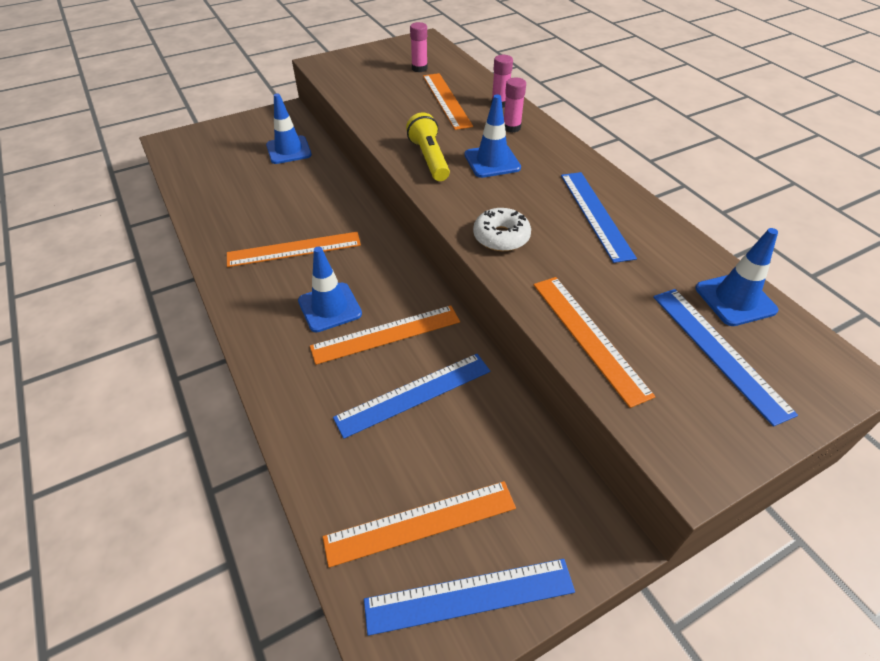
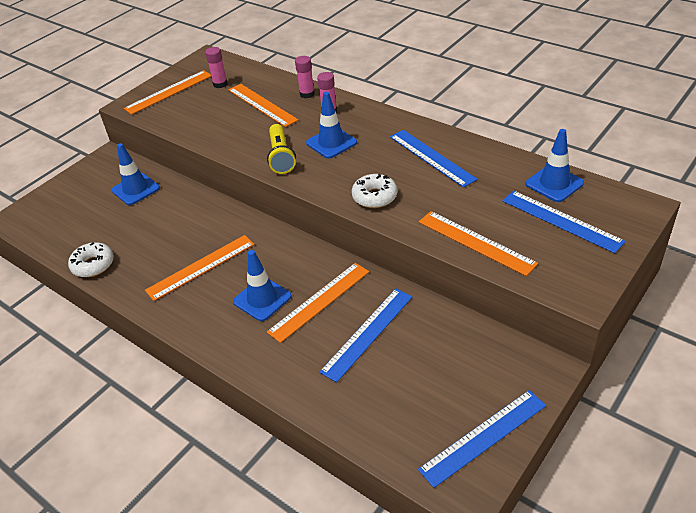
camera: 20 degrees left, 5 degrees down
orange ruler [323,481,516,568] -> orange ruler moved to [124,70,211,115]
yellow flashlight [406,112,450,181] -> yellow flashlight turned 150 degrees counterclockwise [267,124,296,174]
none -> white donut [68,242,114,277]

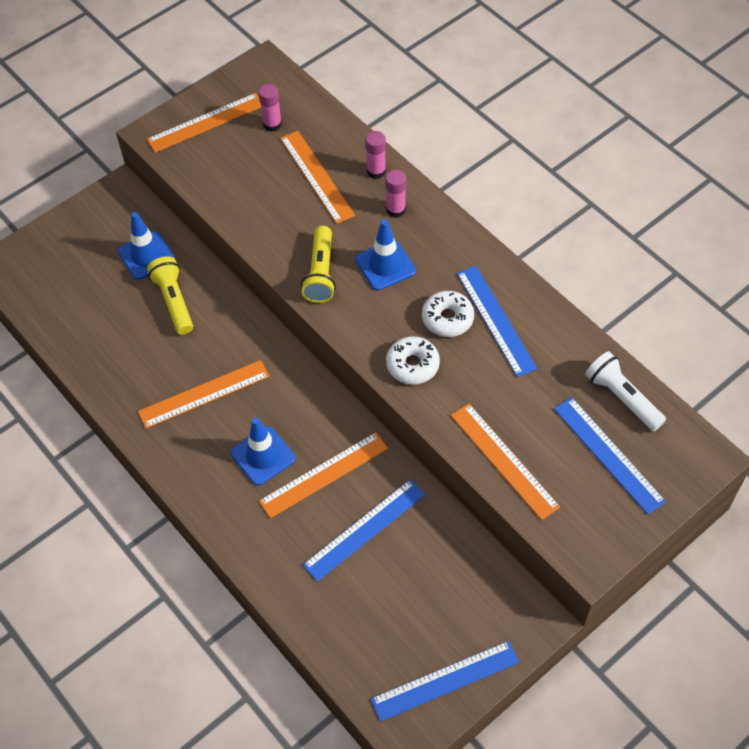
camera: 10 degrees right, 15 degrees up
white donut [68,242,114,277] -> white donut moved to [422,291,474,337]
blue traffic cone [525,129,584,202] -> white flashlight [585,351,666,431]
none -> yellow flashlight [147,256,193,334]

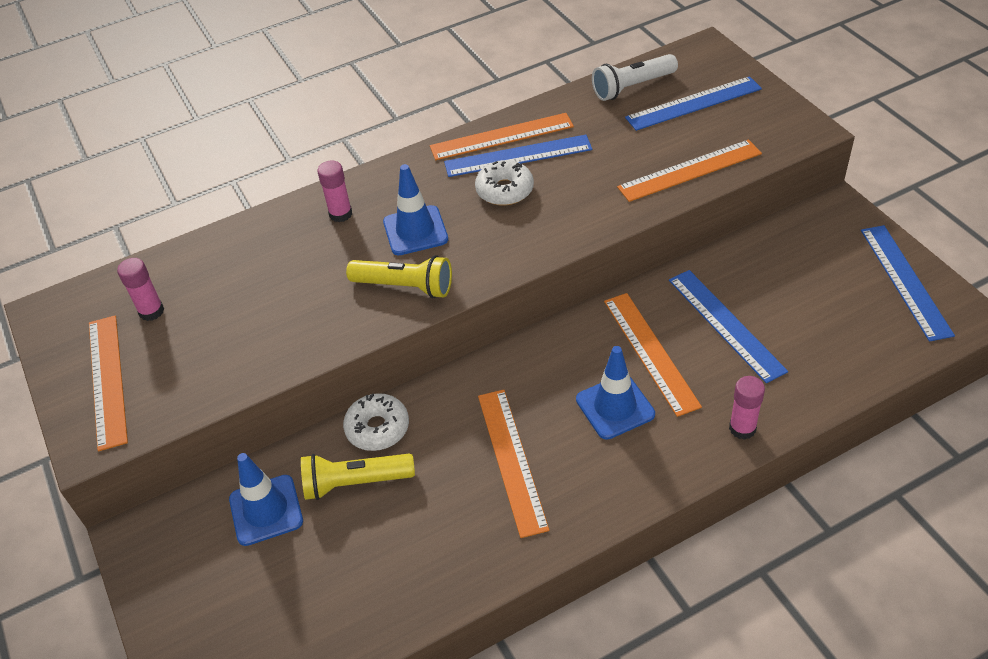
camera: 75 degrees left, 10 degrees down
orange ruler [280,131,355,224] -> orange ruler moved to [430,113,574,160]
pink glue stick [365,131,386,179] -> pink glue stick moved to [729,376,765,440]
white donut [386,336,440,385] -> white donut moved to [343,393,409,451]

